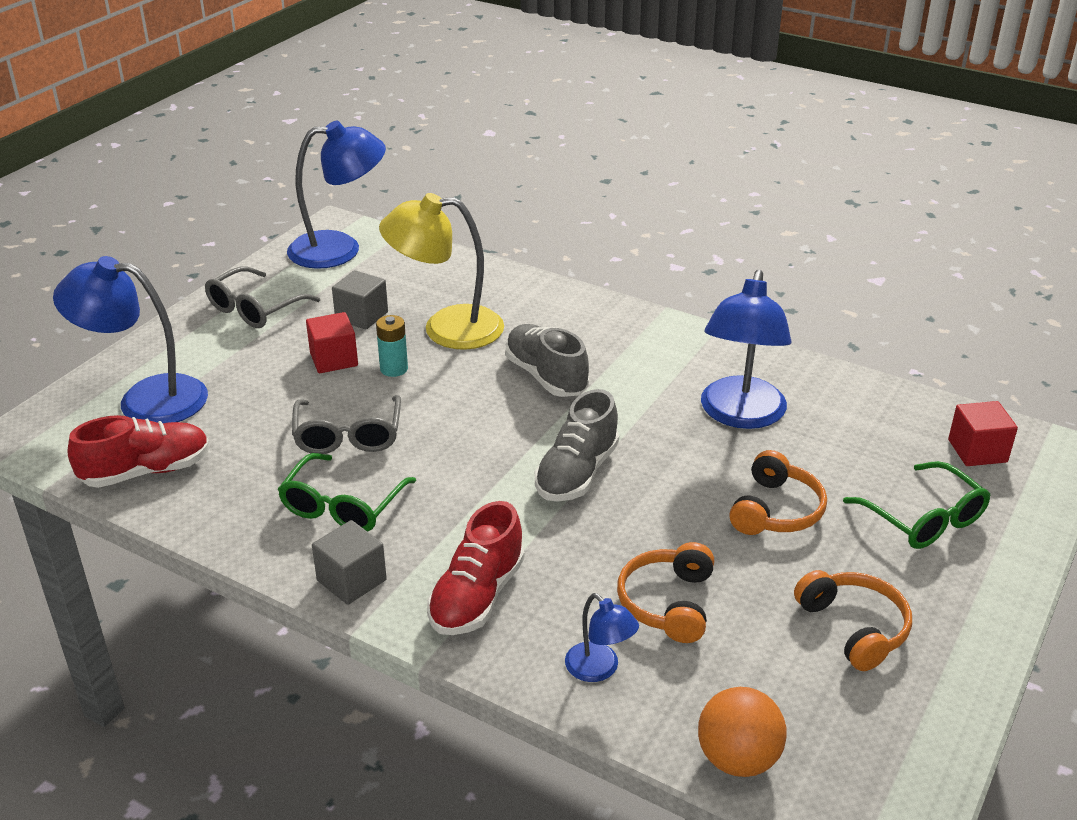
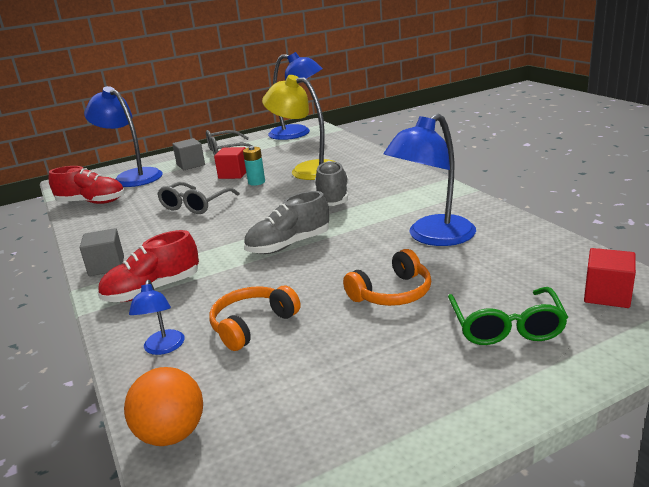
camera: 35 degrees right, 10 degrees down
green glasses [278,453,416,532] -> none
grey cube [332,270,388,330] -> grey cube moved to [172,138,205,170]
orange headphones [794,570,912,671] -> none

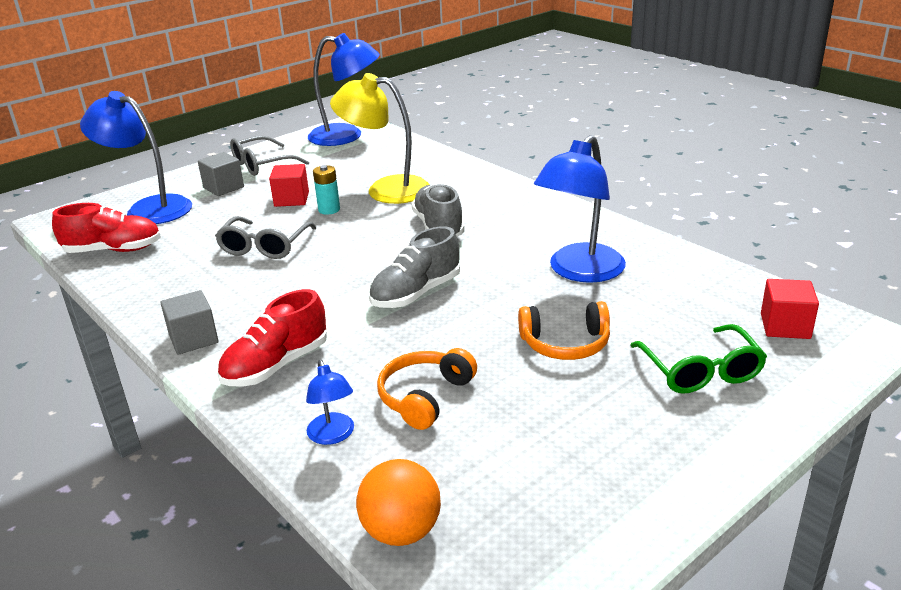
camera: 15 degrees left, 5 degrees up
orange headphones [343,249,431,306] -> orange headphones turned 45 degrees clockwise [518,301,610,360]

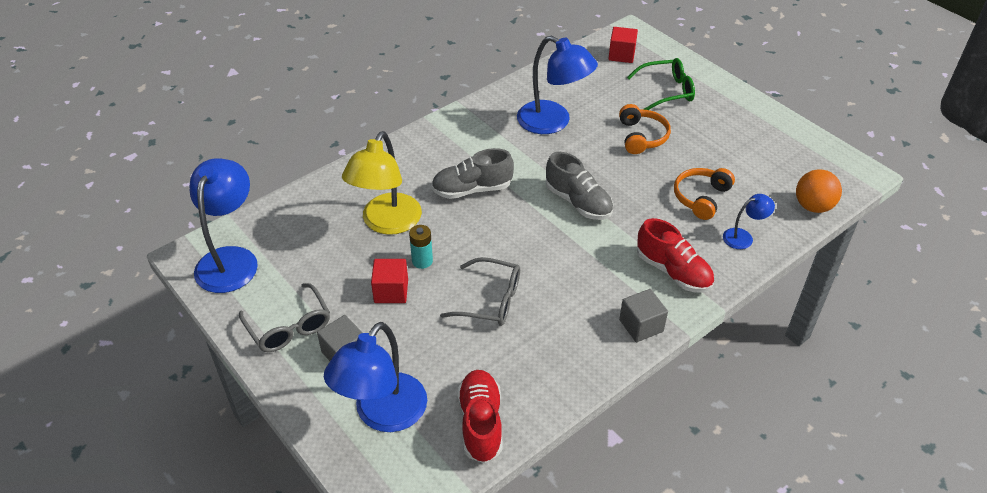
camera: 90 degrees left, 15 degrees up
orange headphones [377,348,477,430] -> orange headphones turned 90 degrees clockwise [674,168,735,220]

